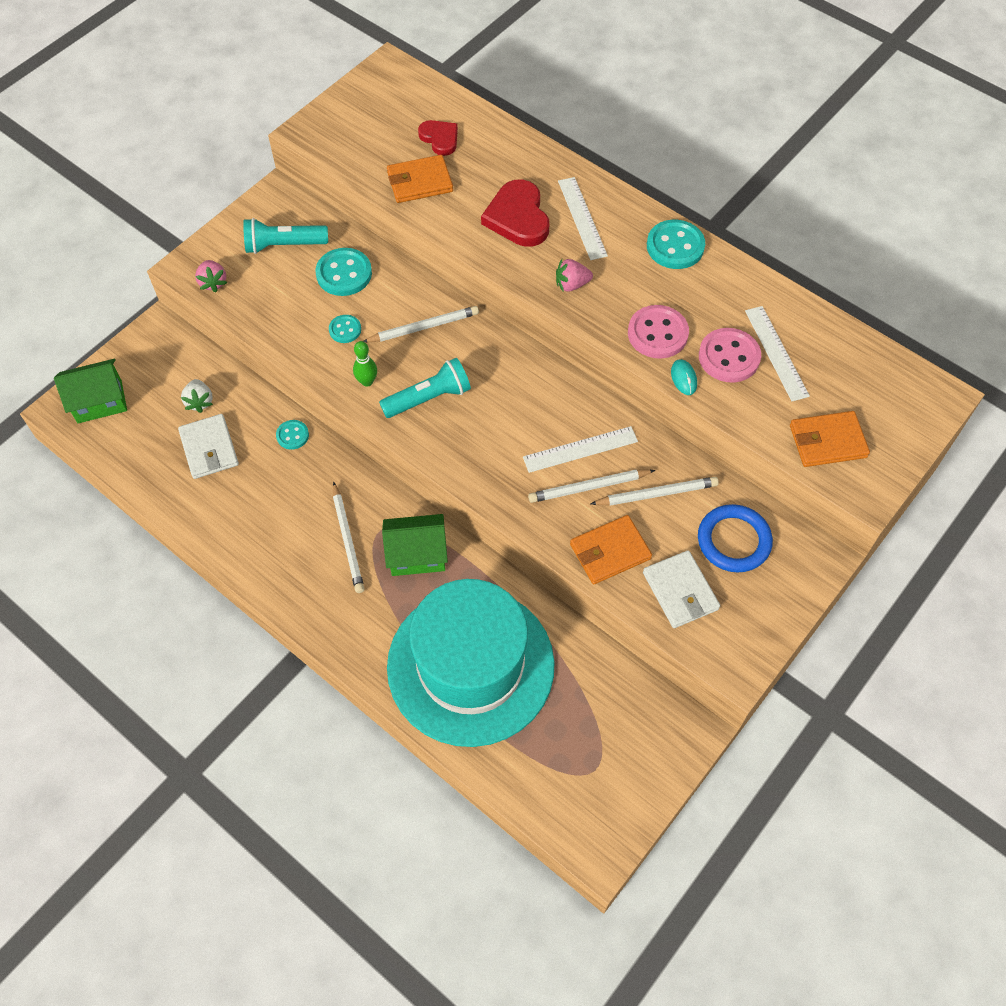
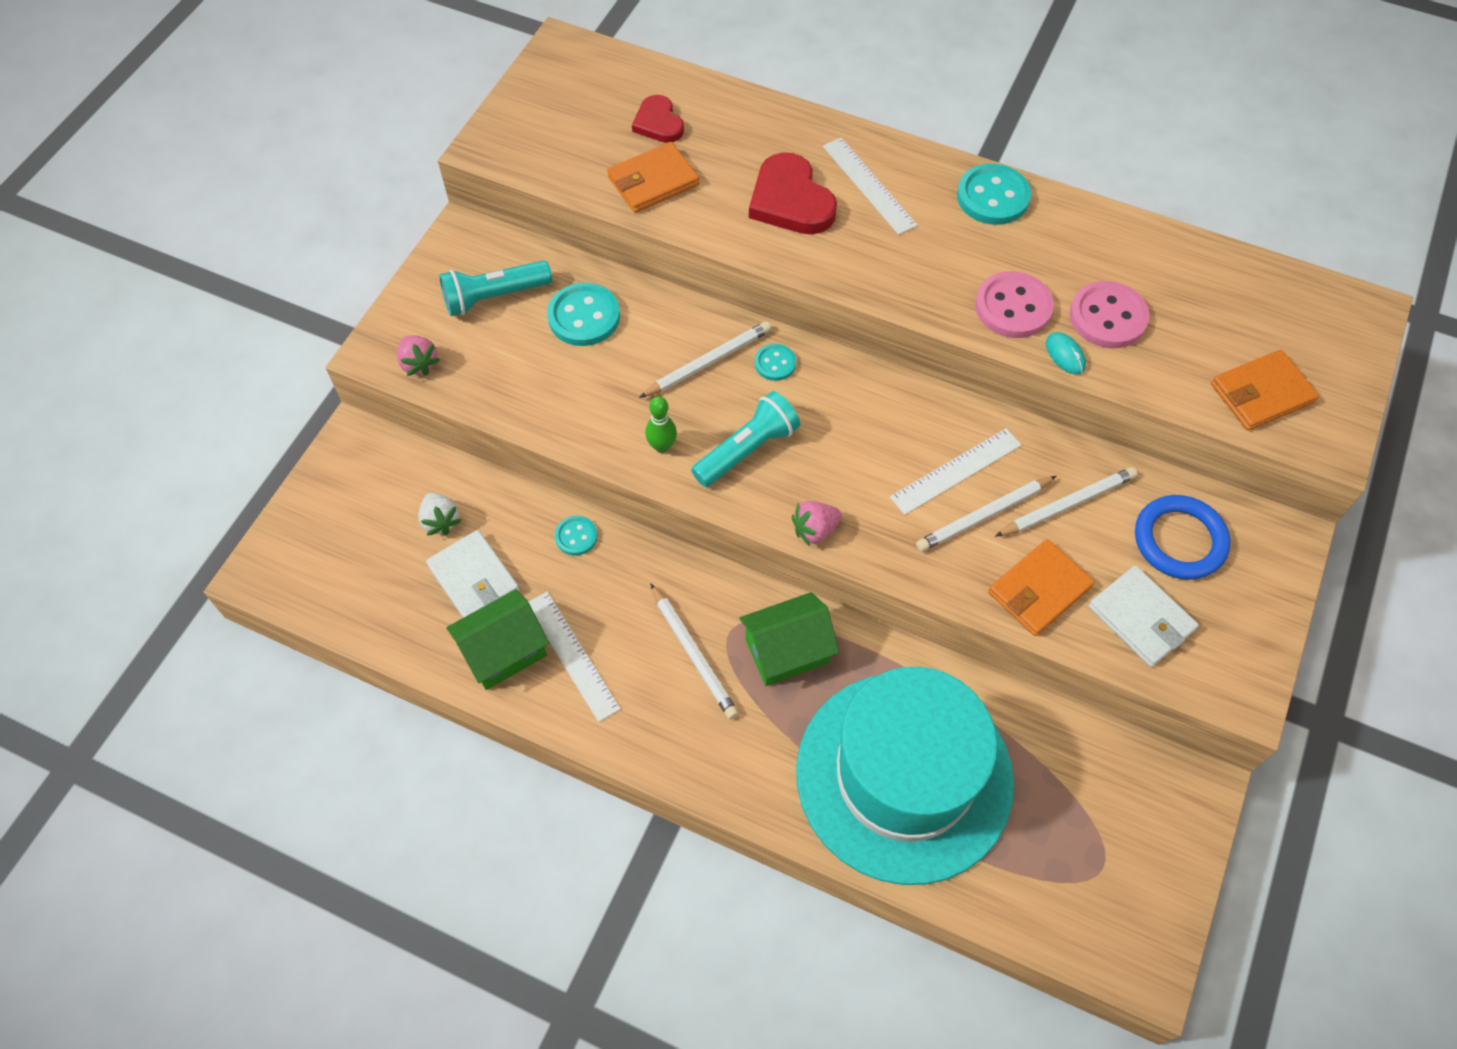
camera: 15 degrees left, 0 degrees up
green house [54,359,127,423] -> green house moved to [446,589,549,690]
turquoise button [329,315,361,343] -> turquoise button moved to [755,344,796,381]
red heart [418,120,458,156] -> red heart turned 150 degrees counterclockwise [632,95,684,143]
pink strawberry [556,259,593,292] -> pink strawberry moved to [792,501,842,546]
white ruler [745,306,810,401] -> white ruler moved to [529,592,620,722]

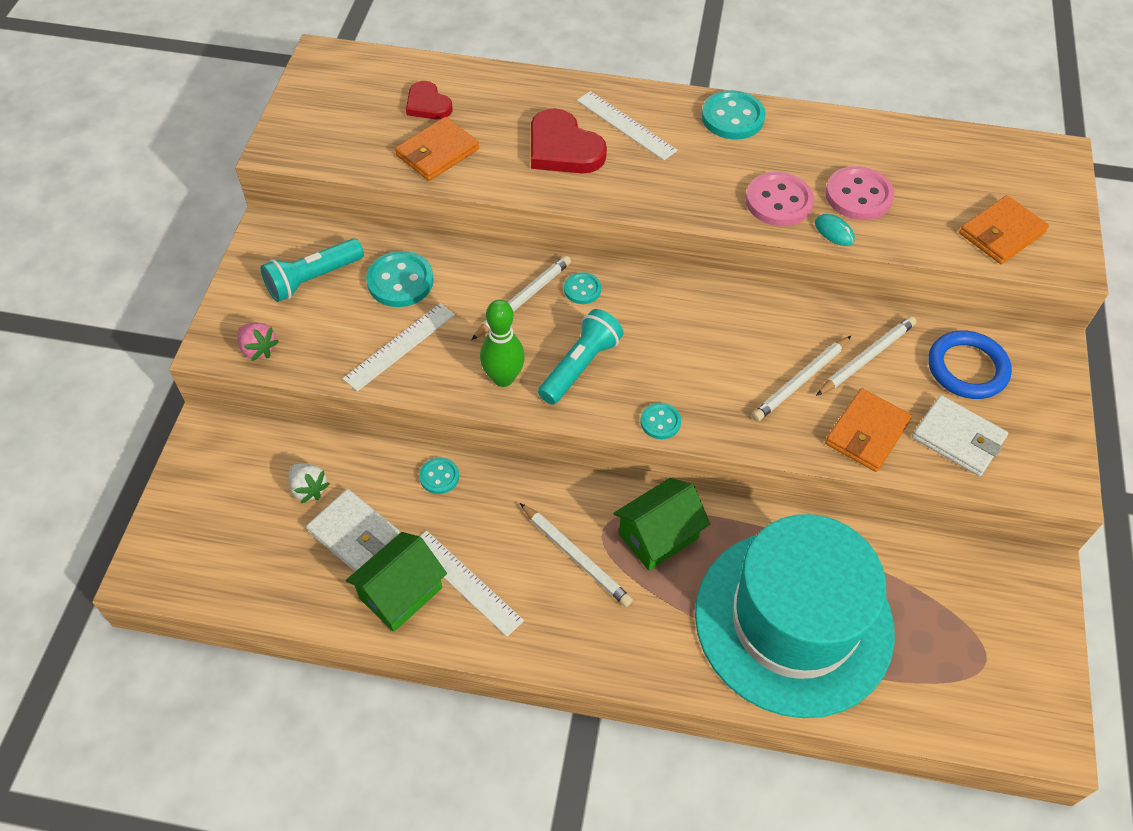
camera: 15 degrees left, 5 degrees down
green bowling pin [645,396,677,453] -> green bowling pin [480,300,525,387], size x1.53
pink strawberry [792,501,842,546] -> turquoise button [640,403,681,439]
white ruler [890,428,1021,515] -> white ruler moved to [343,303,455,391]

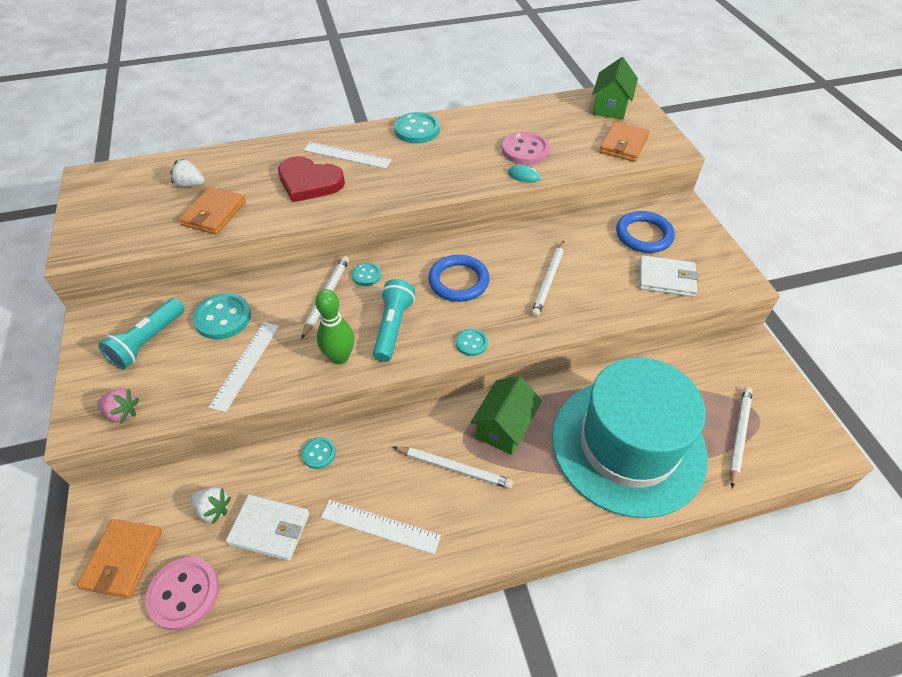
camera: 25 degrees left, 5 degrees down
green house [346,532,447,632] -> green house moved to [592,57,638,120]
red heart [406,81,452,119] -> white strawberry [170,159,205,187]
pink button [746,172,814,226] -> pink button moved to [145,557,219,630]
white pencil [816,316,916,396] -> white pencil moved to [730,387,753,489]
orange wallet [825,388,912,472] -> orange wallet moved to [77,519,162,598]
none -> blue ring [428,255,490,302]

